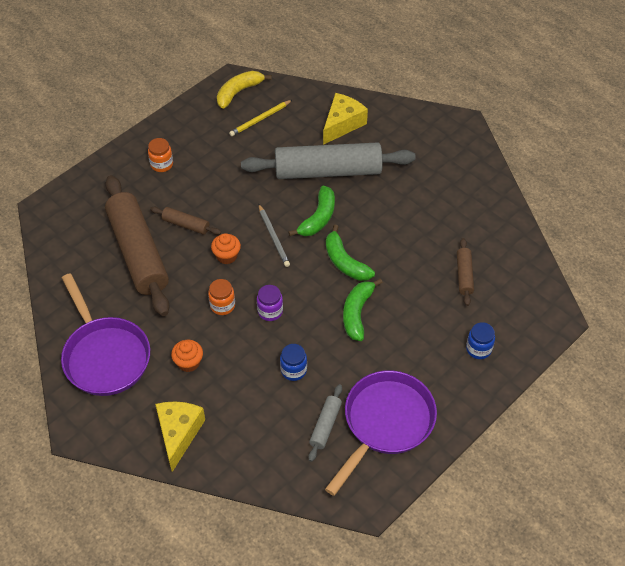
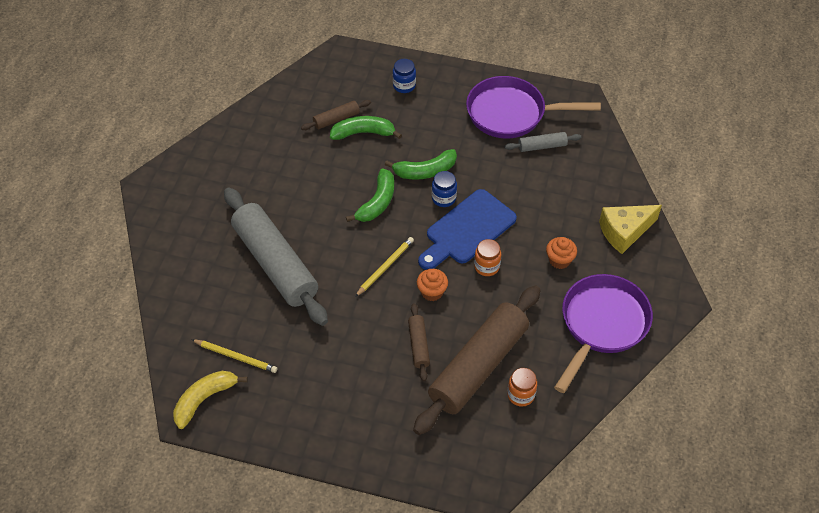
camera: 120 degrees left, 0 degrees up
orange jar [148,138,173,172] -> orange jar moved to [507,368,537,407]
yellow banana [217,71,272,109] -> yellow banana turned 120 degrees clockwise [173,371,248,429]
purple jar [257,285,283,321] -> blue cutting board [418,189,517,270]
grey pencil [258,204,290,267] -> yellow pencil [355,237,414,297]
blue jar [280,344,307,381] -> blue jar moved to [432,171,457,207]
green banana [289,186,335,236] -> green banana moved to [330,116,402,140]
yellow cheese [323,93,368,145] -> none

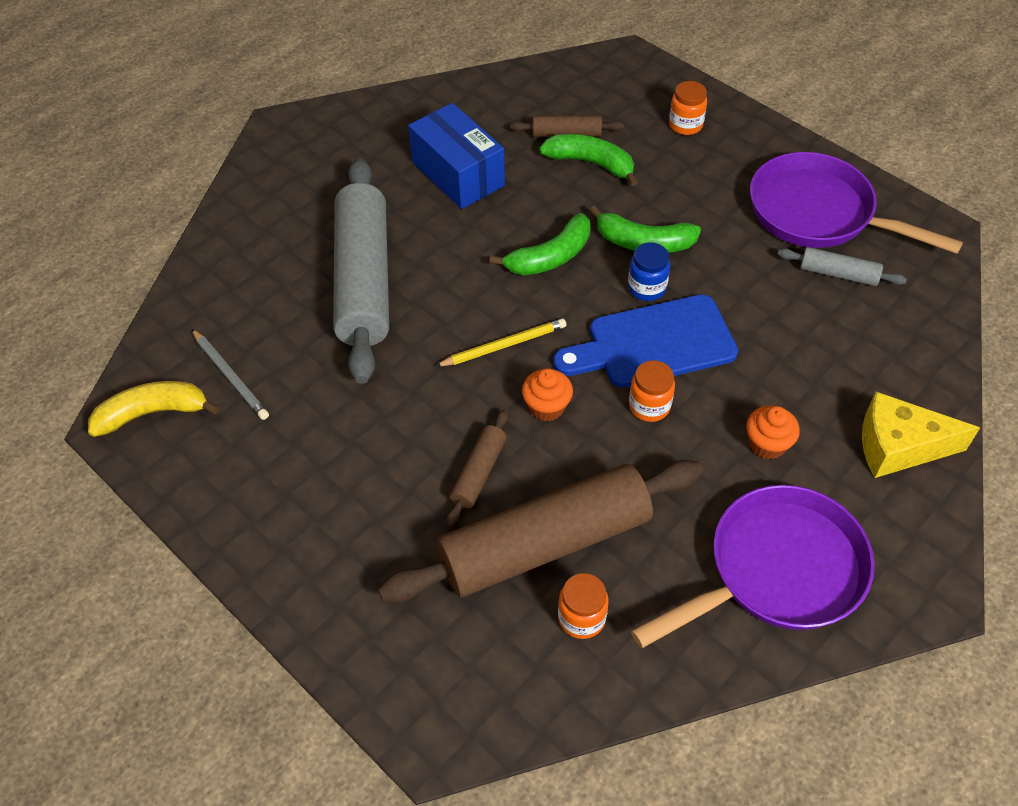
camera: 30 degrees right, 0 degrees up
yellow pencil [191,339,277,373] -> grey pencil [192,329,269,420]
blue jar [393,59,416,93] -> orange jar [669,81,707,135]
none -> blue box [408,103,505,209]

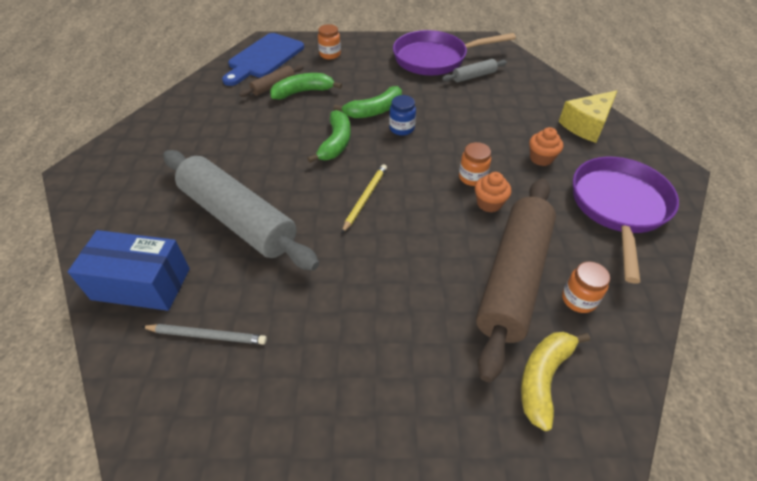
camera: 45 degrees left, 5 degrees down
yellow banana [88,381,219,437] -> yellow banana moved to [521,332,590,431]
blue box [408,103,505,209] -> blue box moved to [68,230,190,311]
brown rolling pin [446,409,509,527] -> none
orange cupcake [522,368,573,421] -> orange cupcake moved to [475,172,511,213]
blue cutting board [553,294,738,388] -> blue cutting board moved to [222,33,304,86]

